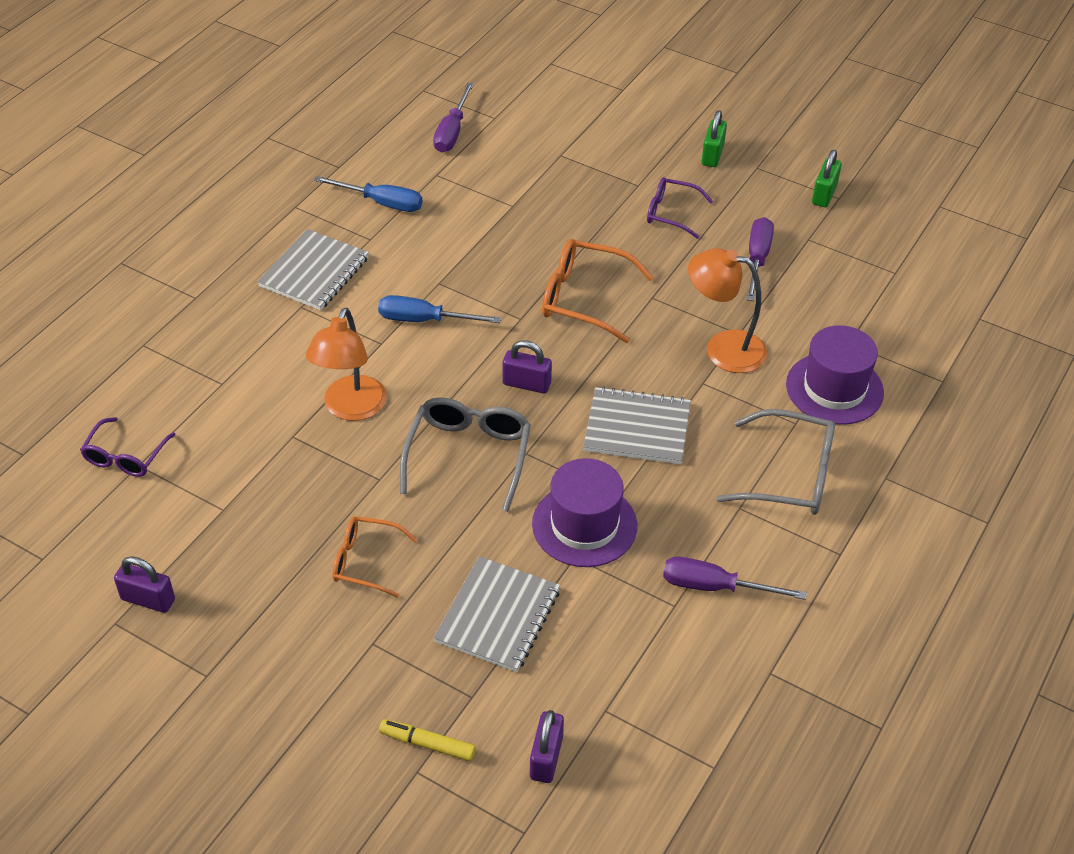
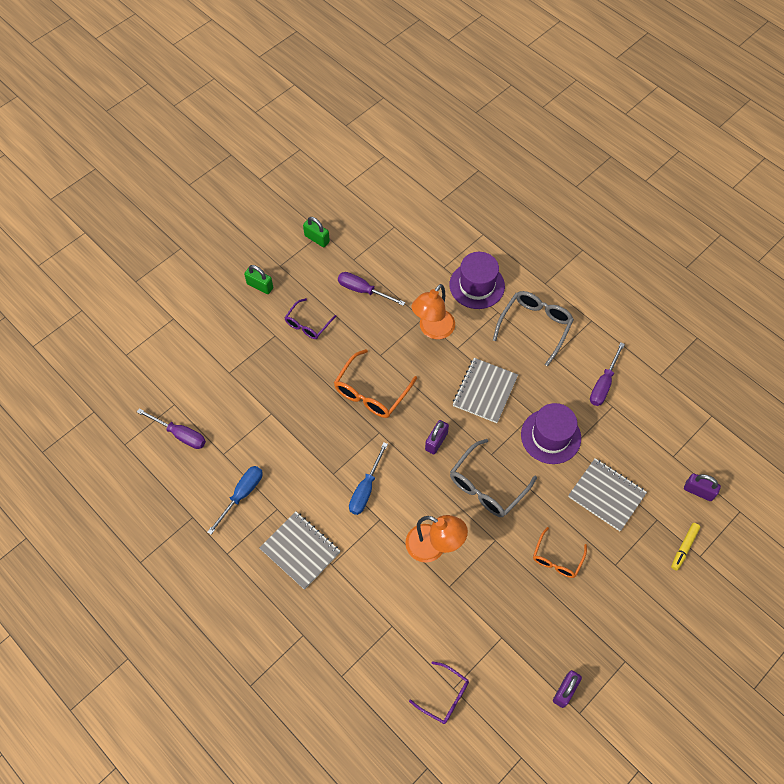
camera: 75 degrees left, 15 degrees up
grey glasses [400,397,531,512] -> grey glasses turned 75 degrees counterclockwise [450,439,537,517]

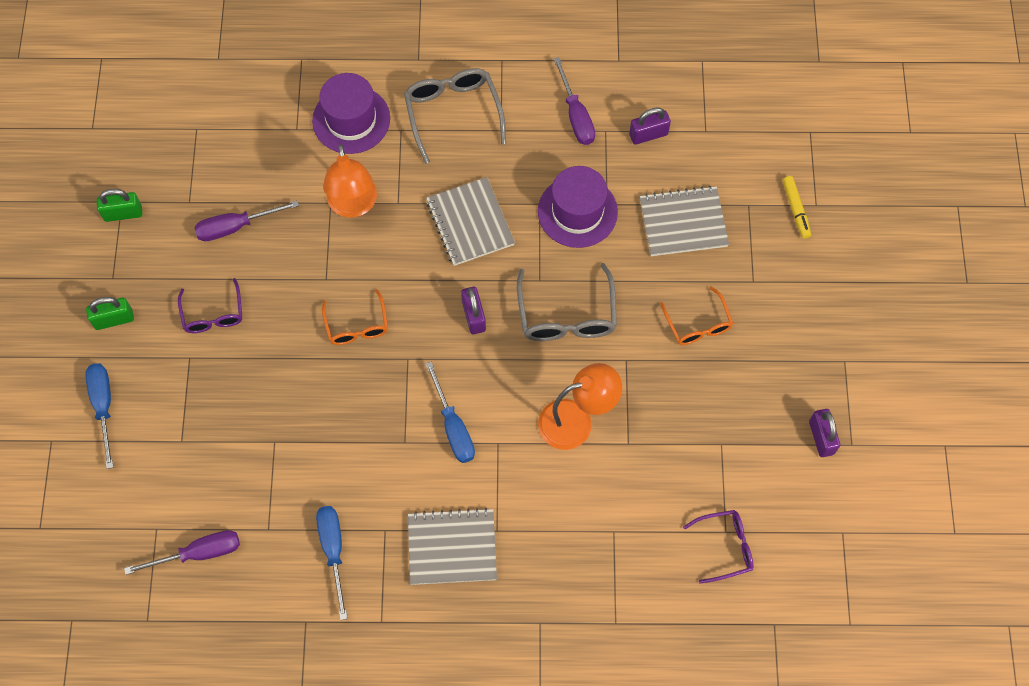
camera: 45 degrees left, 5 degrees up
orange glasses [334,349,417,418] -> orange glasses [322,289,388,345], size x0.64
purple padlock [684,473,721,501] -> purple padlock moved to [629,107,671,145]
none -> blue screwdriver [85,363,114,469]

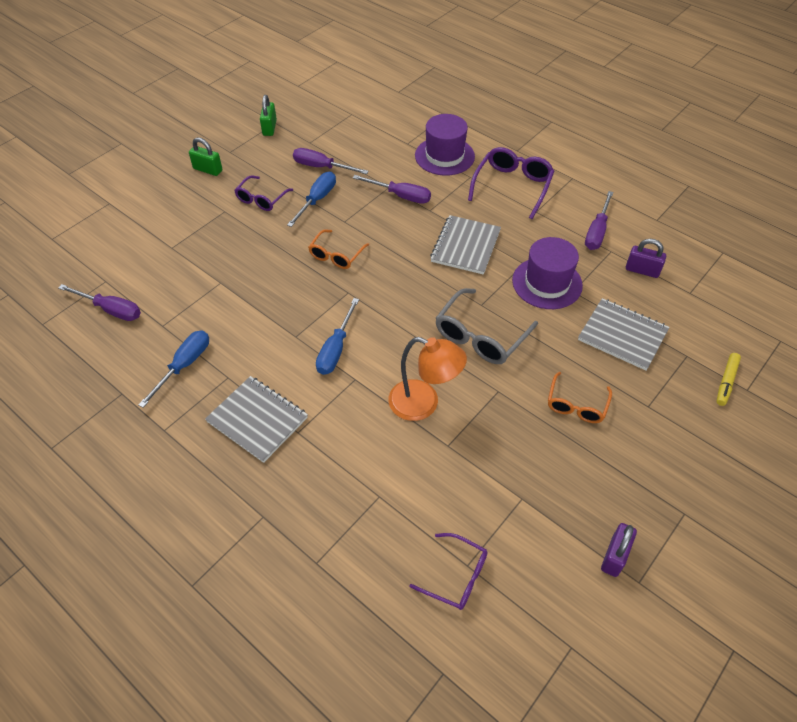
camera: 40 degrees right, 15 degrees down
blue screwdriver [85,363,114,469] -> blue screwdriver moved to [287,172,336,227]
green padlock [97,189,142,222] -> green padlock turned 60 degrees clockwise [260,95,277,136]
orange lamp [323,144,377,218] -> purple screwdriver [353,175,431,204]
grey glasses [404,68,506,164] -> purple glasses [468,147,554,219]
purple padlock [461,287,486,334] -> none

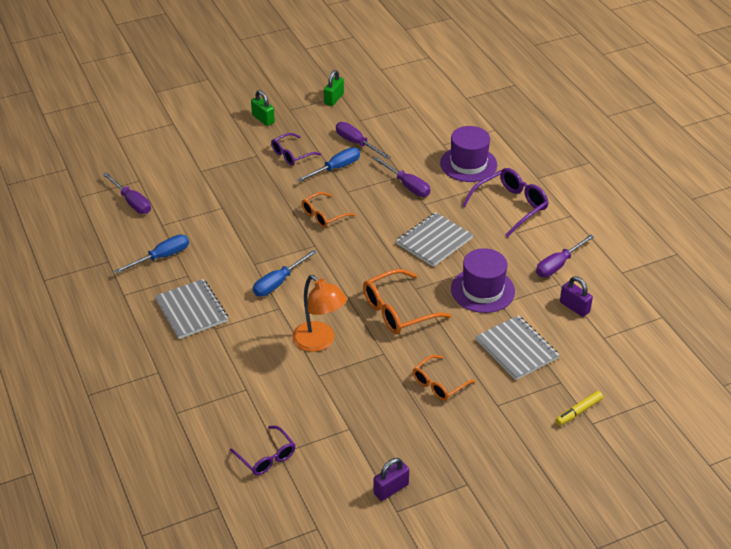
camera: 25 degrees right, 10 degrees down
grey glasses [435,288,538,364] -> orange glasses [363,269,451,334]

